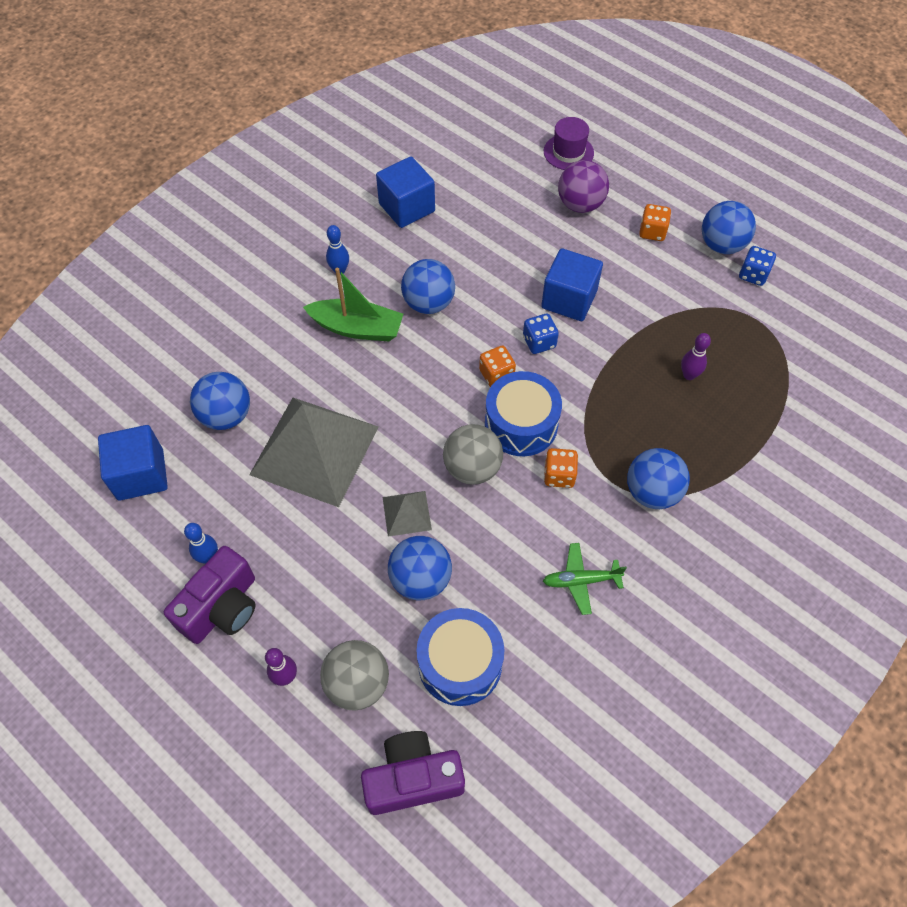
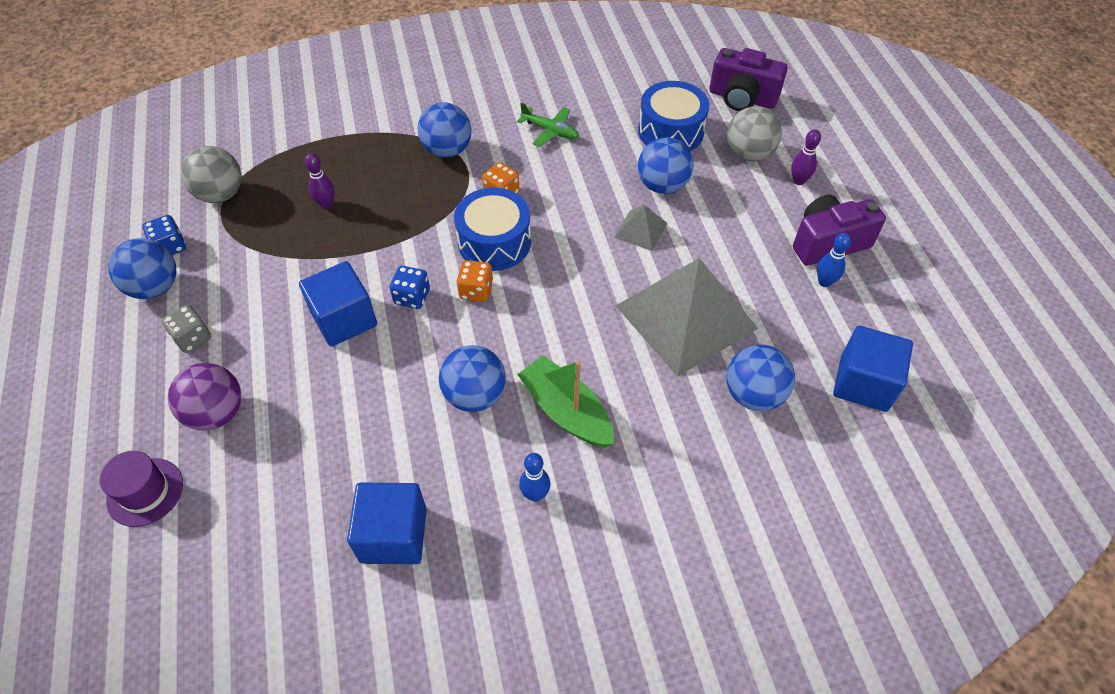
camera: 145 degrees left, 5 degrees down
grey ball [443,424,503,485] -> grey ball moved to [181,146,242,203]
orange dice [639,204,671,241] -> grey dice [161,305,211,353]

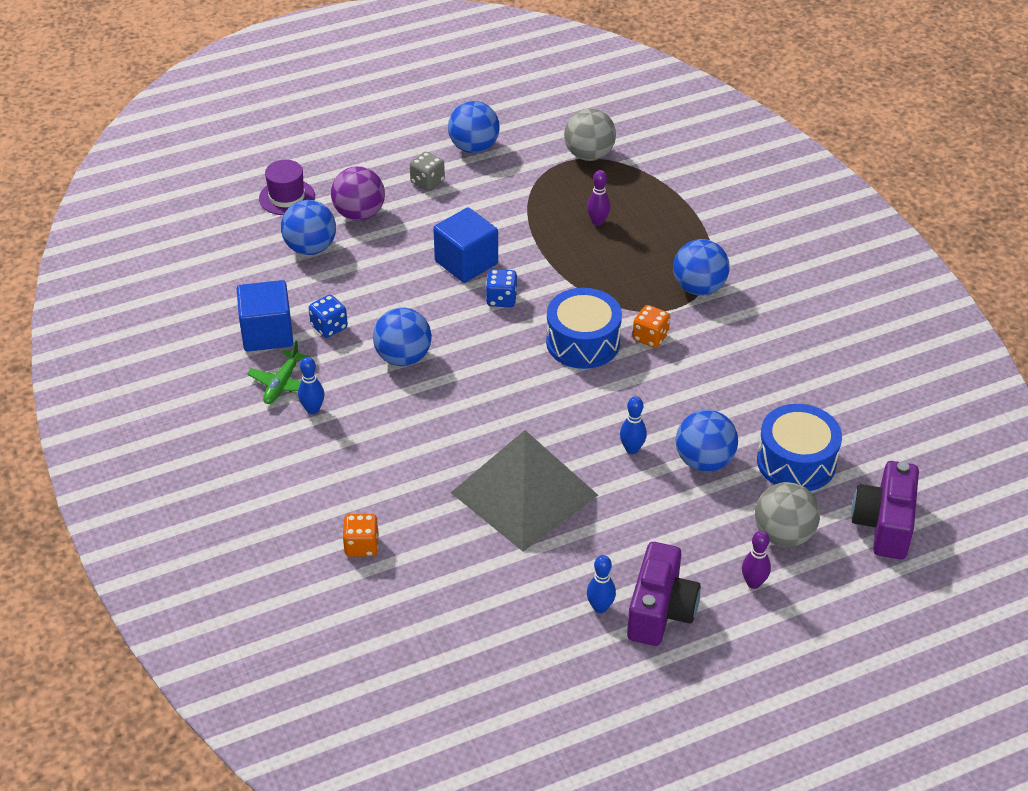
camera: 80 degrees right, 10 degrees down
blue dice [142,215,186,255] -> blue dice moved to [309,295,348,338]
orange dice [456,260,493,302] -> orange dice moved to [342,514,379,557]
green plane [517,103,579,147] -> green plane moved to [247,341,310,404]
green boat [517,355,614,447] -> none
grey pyramid [614,205,667,251] -> blue bowling pin [620,396,647,454]
blue ball [726,345,795,411] -> blue ball moved to [281,200,336,255]
purple camera [793,195,886,266] -> purple camera turned 45 degrees clockwise [627,542,701,646]
blue cube [833,326,913,412] -> none

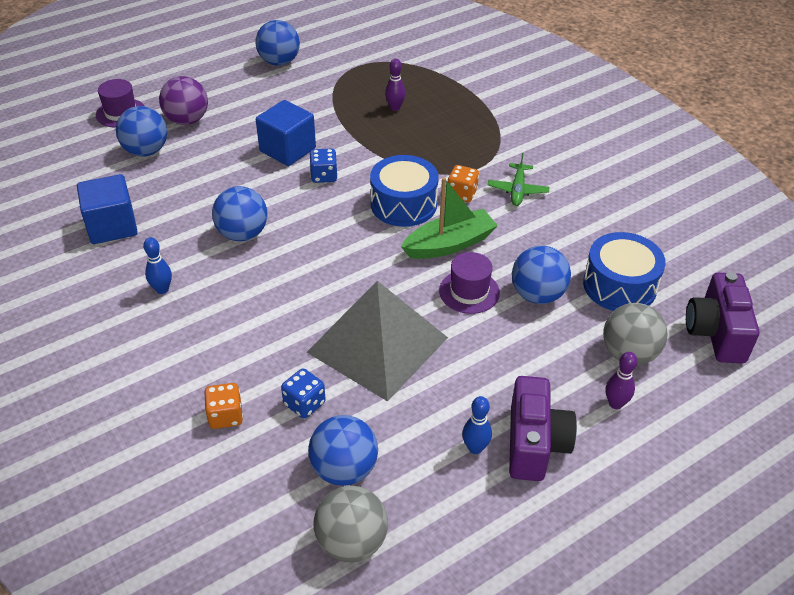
camera: 10 degrees left, 0 degrees up
green plane [247,341,310,404] -> green plane moved to [488,153,550,206]
blue dice [309,295,348,338] -> blue dice moved to [281,368,326,419]
grey dice [410,152,445,191] -> none
grey ball [564,108,616,161] -> grey ball moved to [314,486,388,562]
blue bowling pin [620,396,647,454] -> purple hat [439,252,500,314]
blue ball [673,239,730,296] -> blue ball moved to [308,415,378,486]
none -> green boat [401,177,498,259]

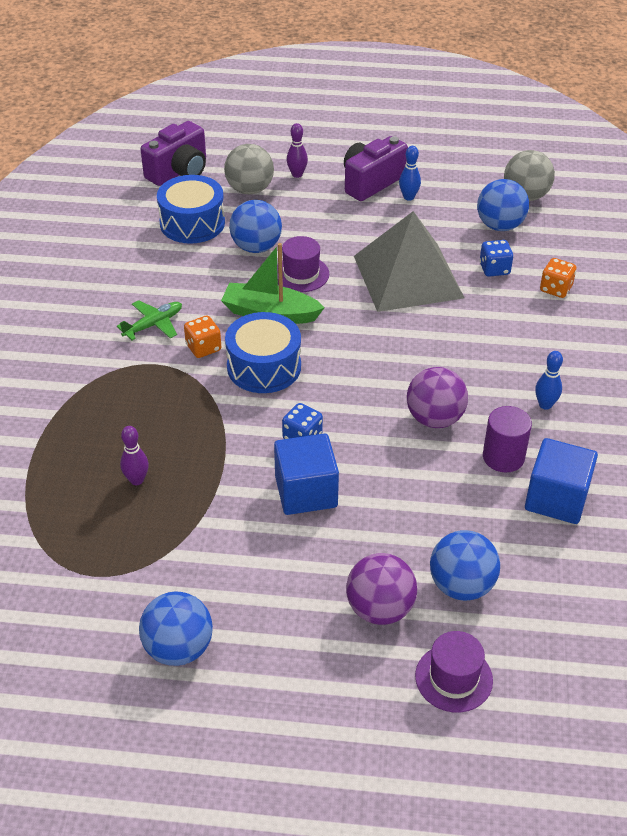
camera: 140 degrees left, 0 degrees up
blue ball [212,186,267,241] -> purple ball [407,367,468,428]
none -> purple cylinder [483,406,532,472]

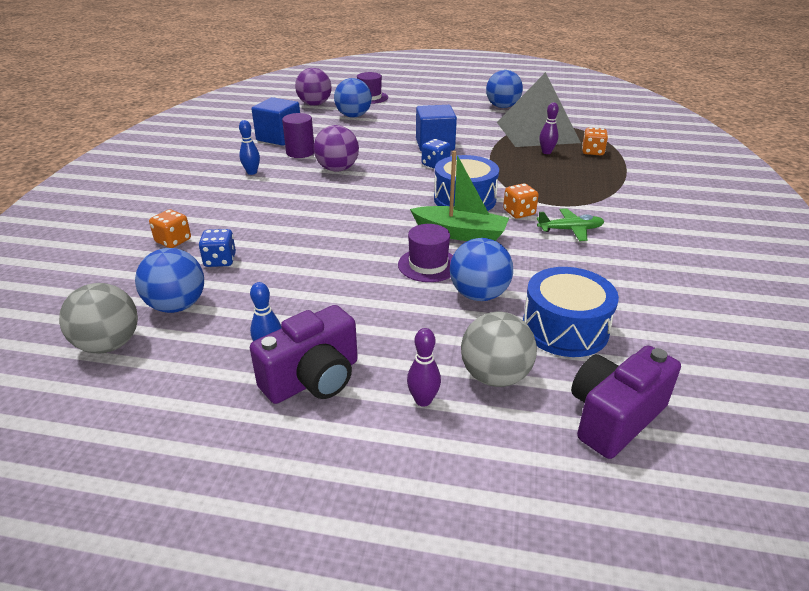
camera: 175 degrees left, 10 degrees down
green plane [117,300,182,340] -> green plane turned 150 degrees counterclockwise [537,208,604,241]
purple ball [346,553,417,625] -> purple ball moved to [295,68,332,106]
grey pyramid [354,211,464,312] -> grey pyramid moved to [497,72,581,147]
none -> orange dice [582,128,608,155]

